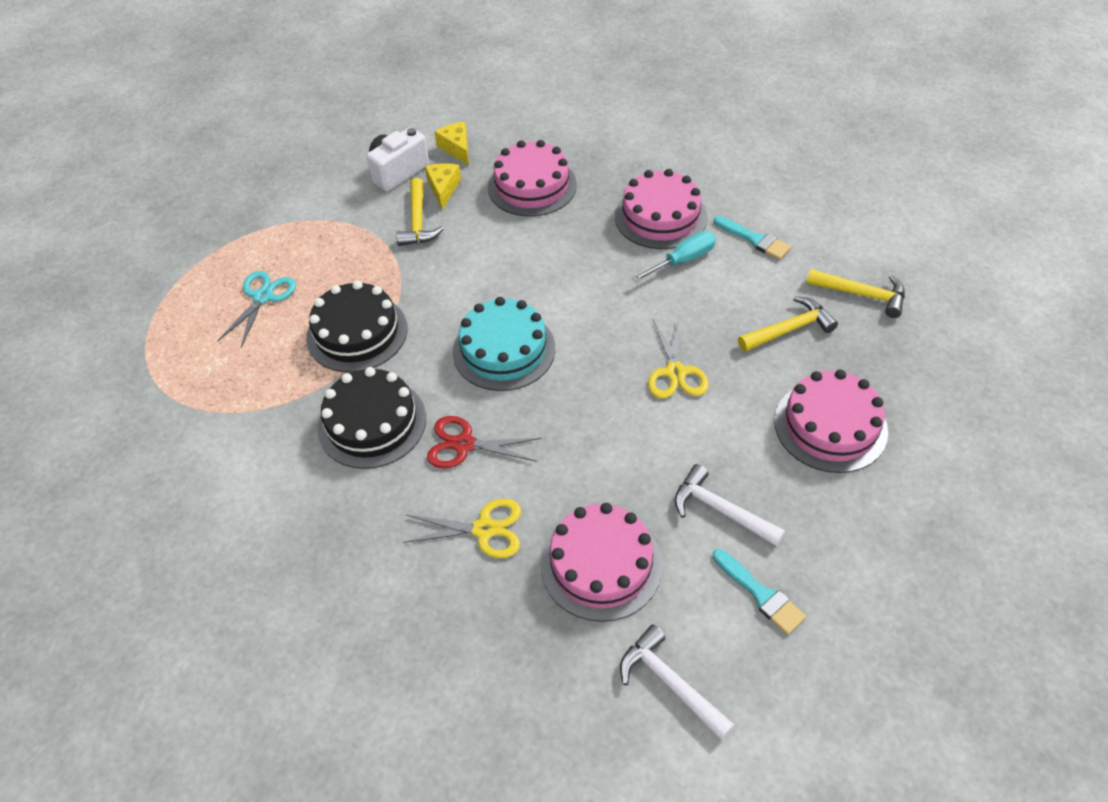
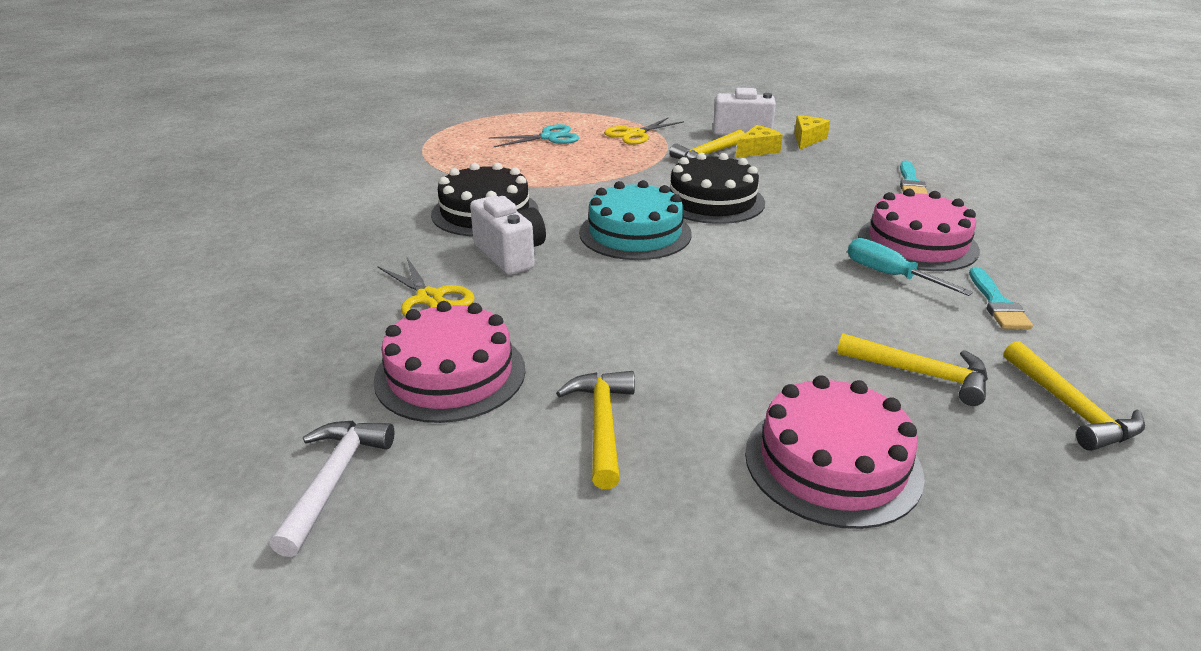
camera: 50 degrees right, 20 degrees down
black cake [306,281,407,372] -> black cake moved to [669,153,765,224]
red scissors [427,416,541,469] -> white camera [470,196,546,275]
pink cake [488,140,577,217] -> none
turquoise screwdriver [631,231,716,282] -> turquoise screwdriver turned 150 degrees counterclockwise [847,238,973,296]
yellow scissors [648,317,709,399] -> yellow scissors moved to [604,117,684,145]
white hammer [674,464,785,547] -> yellow hammer [556,371,635,489]
turquoise brush [712,549,806,635] -> turquoise brush moved to [900,161,928,194]

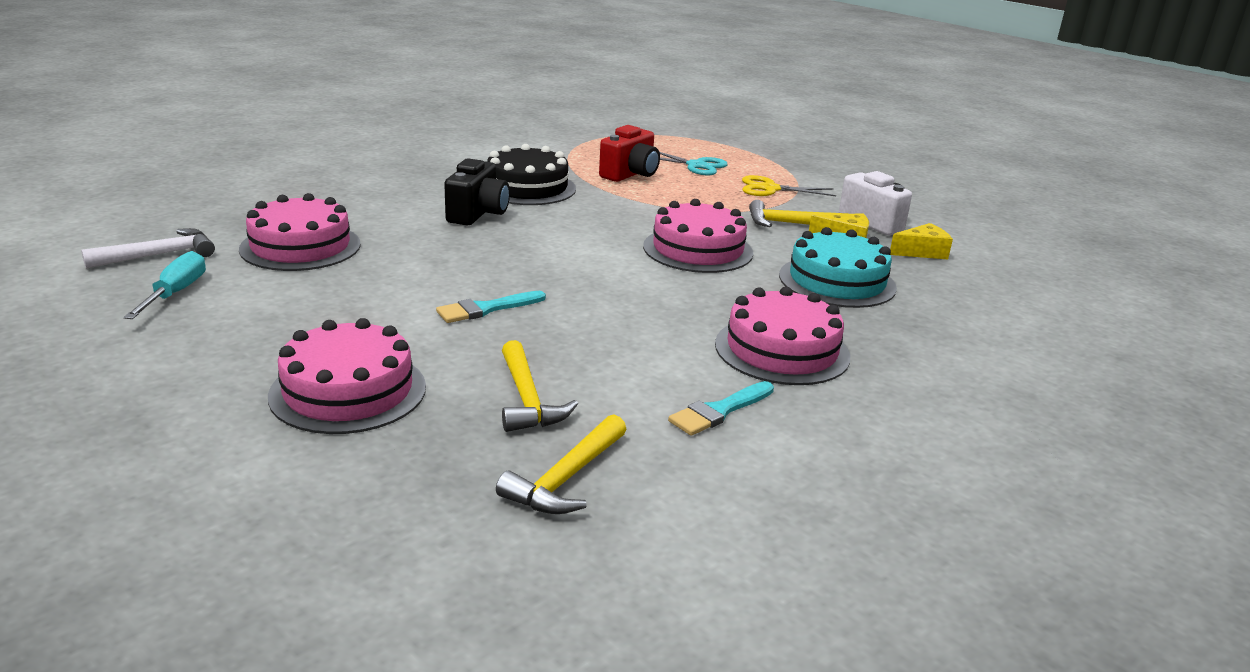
camera: 45 degrees right, 5 degrees down
yellow scissors [378,256,475,317] -> none
white camera [470,196,546,275] -> black camera [444,158,510,225]
yellow hammer [556,371,635,489] -> none
turquoise cake [579,180,692,260] -> turquoise cake moved to [779,227,897,308]
black cake [669,153,765,224] -> pink cake [643,199,753,273]
turquoise screwdriver [847,238,973,296] -> turquoise screwdriver moved to [123,251,206,319]
turquoise brush [900,161,928,194] -> turquoise brush moved to [436,291,546,323]
none -> red camera [599,125,660,182]

